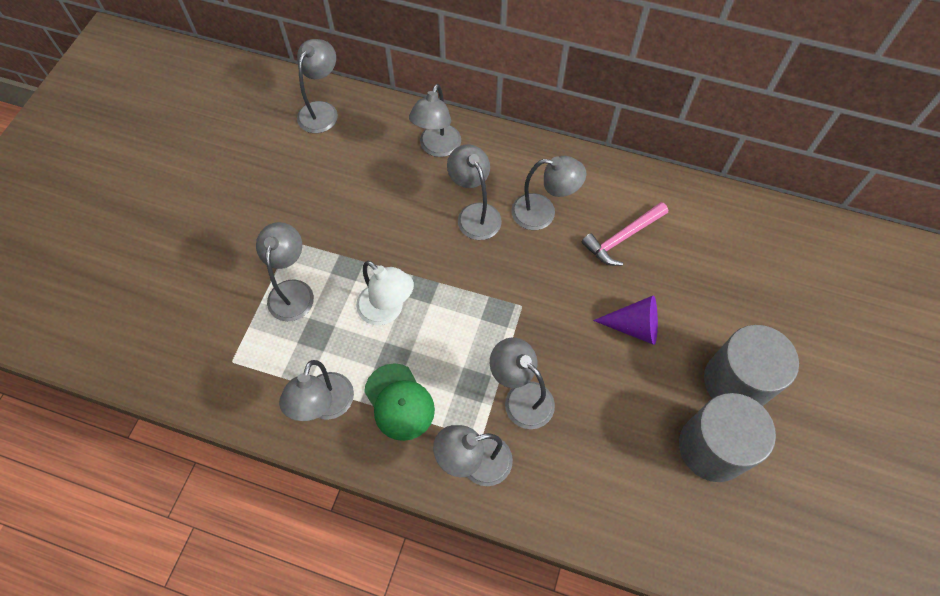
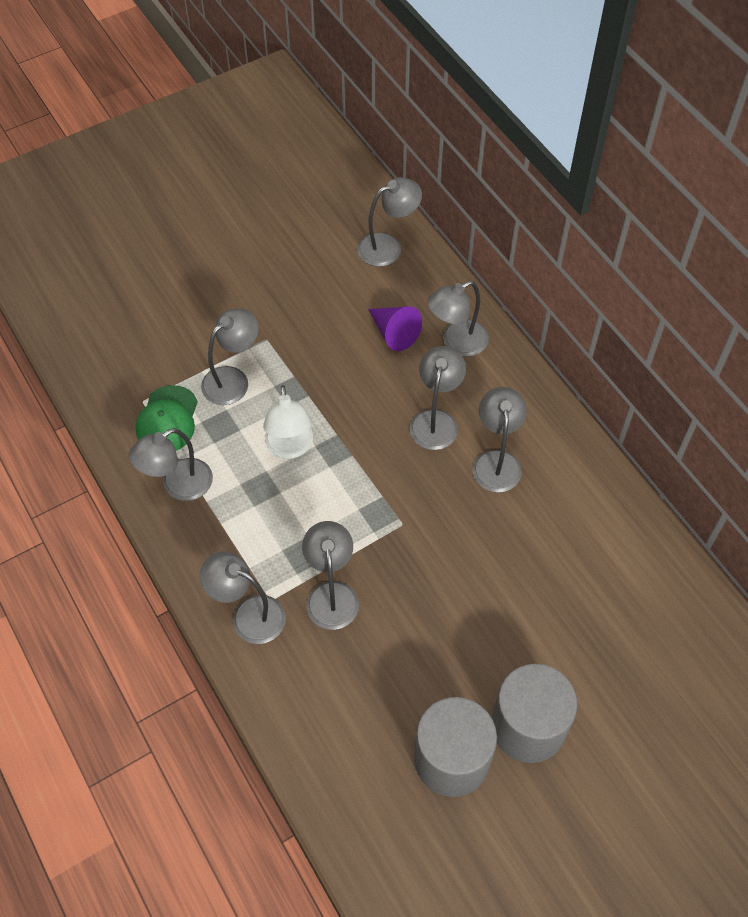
camera: 40 degrees right, 5 degrees down
green cap [364,363,435,441] -> green cap moved to [136,385,198,451]
grey lamp [511,156,586,230] -> grey lamp turned 135 degrees counterclockwise [472,387,527,492]
pink hammer [582,202,668,266] -> none
purple cone [593,295,658,345] -> purple cone moved to [368,306,422,351]

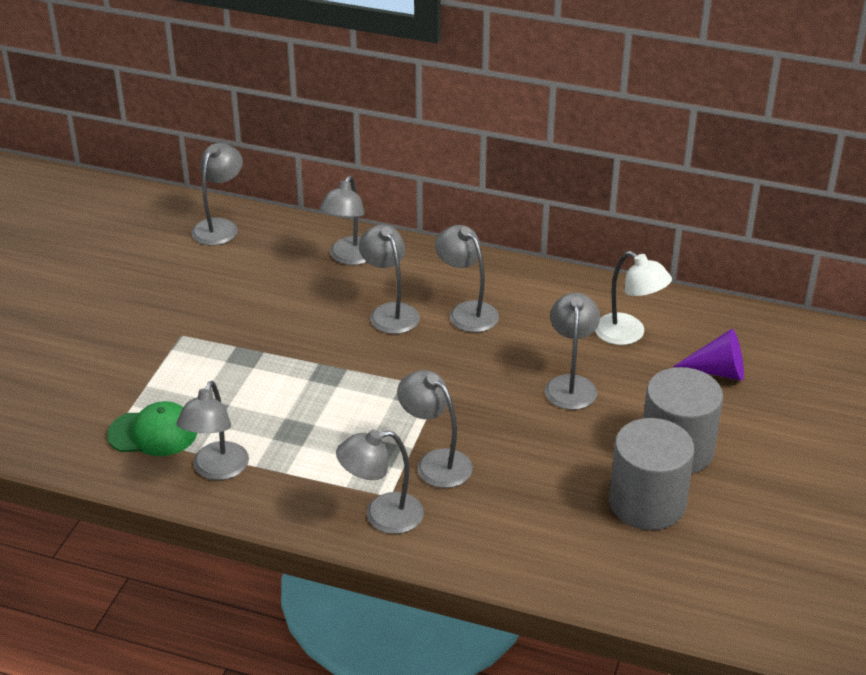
camera: 40 degrees left, 20 degrees down
green cap [136,385,198,451] -> green cap turned 60 degrees counterclockwise [107,401,197,456]
grey lamp [201,308,259,405] -> grey lamp moved to [545,292,600,410]
white lamp [263,385,313,459] -> white lamp moved to [595,251,672,345]
purple cone [368,306,422,351] -> purple cone moved to [673,329,744,381]

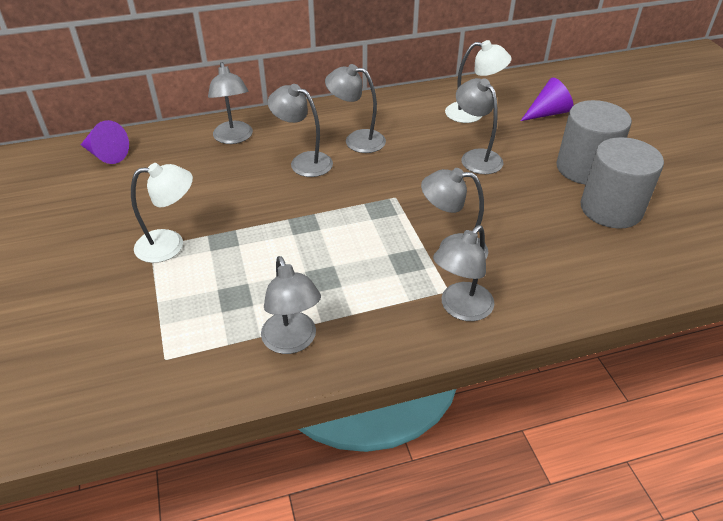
camera: 35 degrees left, 5 degrees up
green cap [107,401,197,456] -> none
grey lamp [192,143,243,246] -> purple cone [81,120,129,164]
none -> white lamp [131,163,193,263]

